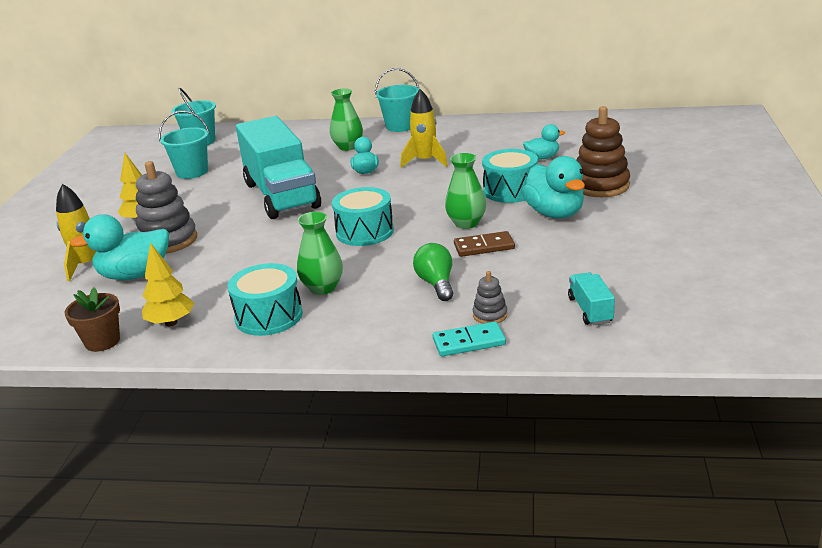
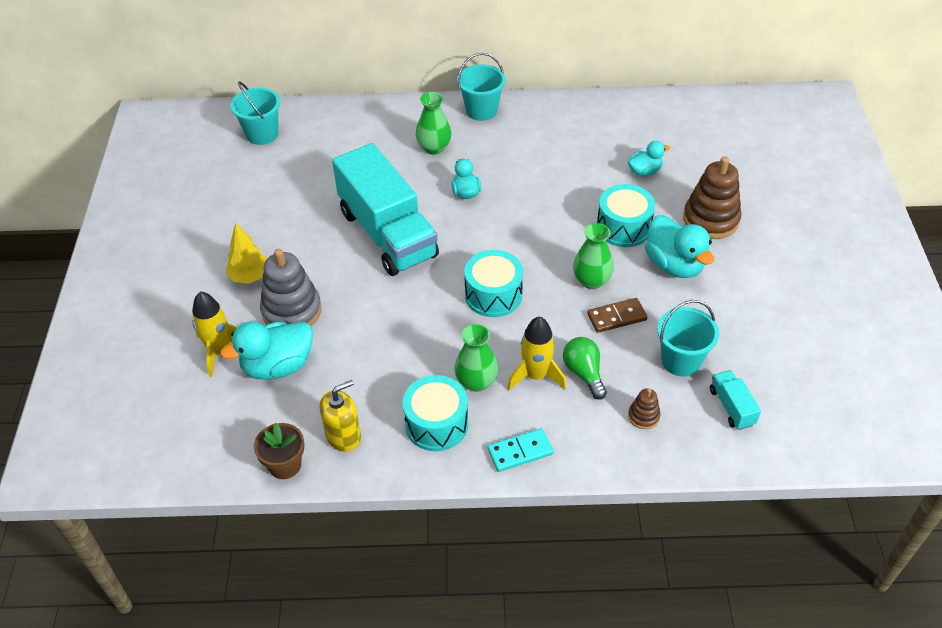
camera: 10 degrees left, 20 degrees up
yellow tree [142,242,194,326] -> yellow soap dispenser [320,380,361,452]
turquoise bucket [159,111,209,179] -> turquoise bucket moved to [657,300,719,377]
yellow rocket [401,89,448,168] -> yellow rocket moved to [507,316,566,390]
turquoise domino [433,321,506,356] -> turquoise domino moved to [488,428,554,472]
grey stacking toy [473,271,508,324] -> brown stacking toy [628,388,661,429]

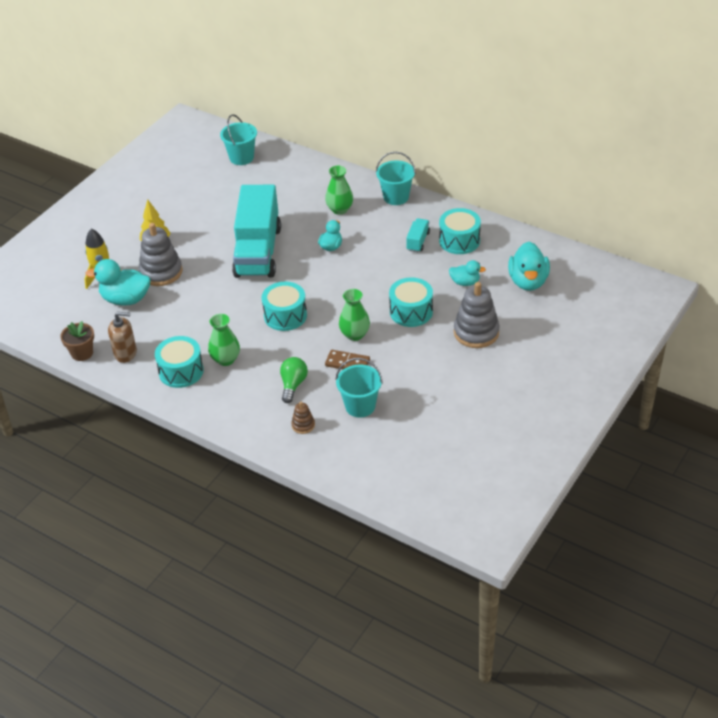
camera: 35 degrees right, 5 degrees down
yellow soap dispenser [320,380,361,452] -> brown soap dispenser [108,312,137,363]
turquoise domino [488,428,554,472] -> none
yellow rocket [507,316,566,390] -> none
turquoise duck [645,215,714,278] -> turquoise duck moved to [508,242,550,291]
brown stacking toy [683,156,741,239] -> grey stacking toy [454,282,500,348]
turquoise truck [710,370,761,430] -> turquoise truck moved to [406,218,430,252]
none -> turquoise drum [439,208,481,254]

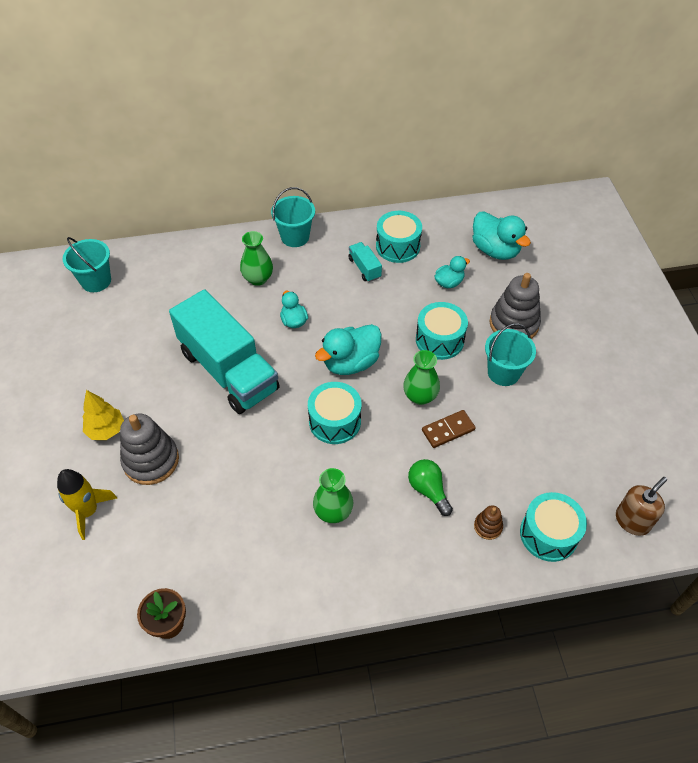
camera: 45 degrees left, 10 degrees up
turquoise duck [86,259,150,306] -> turquoise duck moved to [315,324,382,375]
brown soap dispenser [108,312,137,363] -> brown soap dispenser moved to [616,477,667,536]
turquoise drum [155,336,204,388] -> turquoise drum moved to [520,492,587,562]
turquoise bucket [335,358,383,418] -> turquoise bucket moved to [485,323,536,386]

